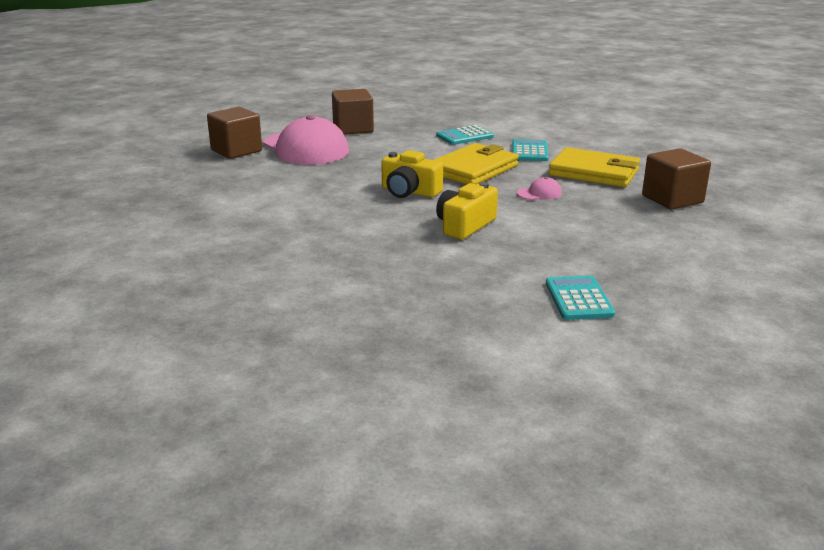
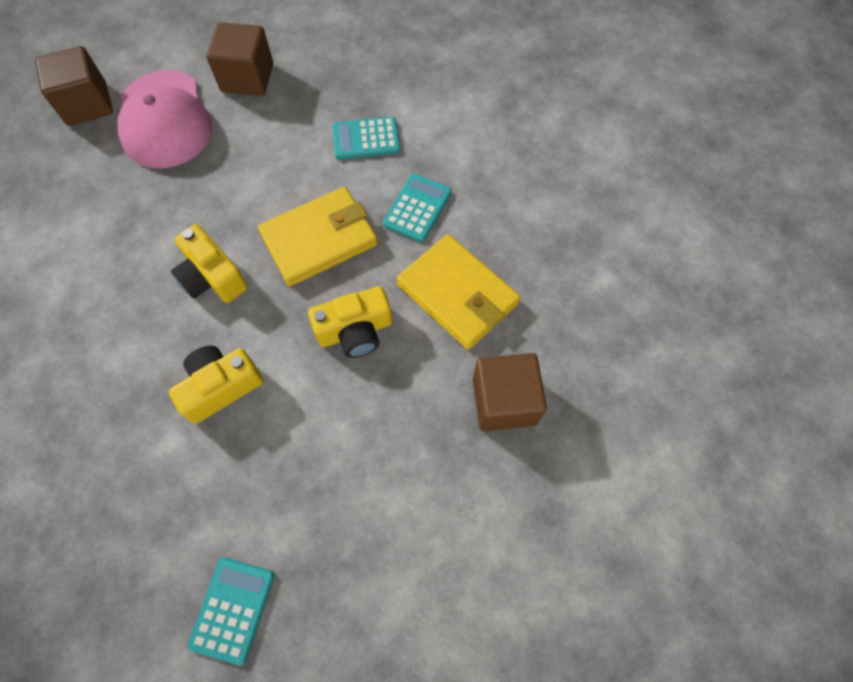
camera: 20 degrees right, 40 degrees up
pink cap [517,177,562,200] -> yellow camera [308,286,392,358]

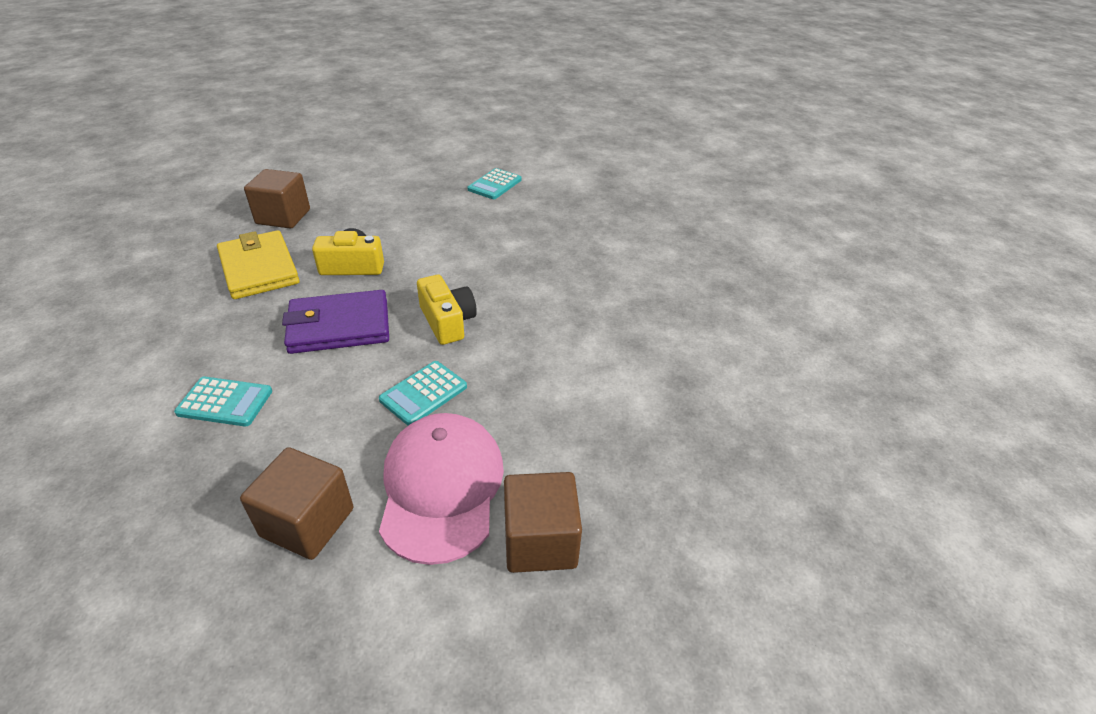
camera: 165 degrees left, 25 degrees down
yellow camera [169,346,263,424] -> none
yellow wallet [258,187,378,286] -> purple wallet [282,290,389,354]
turquoise calculator [383,174,451,242] -> turquoise calculator moved to [379,361,467,426]

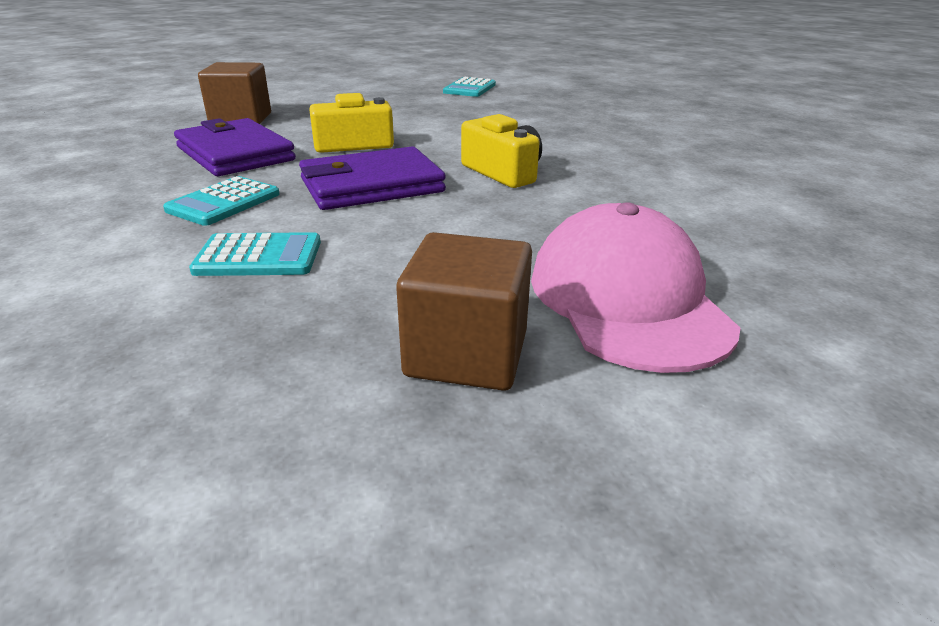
camera: 10 degrees left, 10 degrees down
yellow wallet [217,230,300,299] -> purple wallet [174,118,296,176]
turquoise calculator [379,361,467,426] -> turquoise calculator moved to [163,176,280,226]
brown cube [504,472,582,573] -> none

